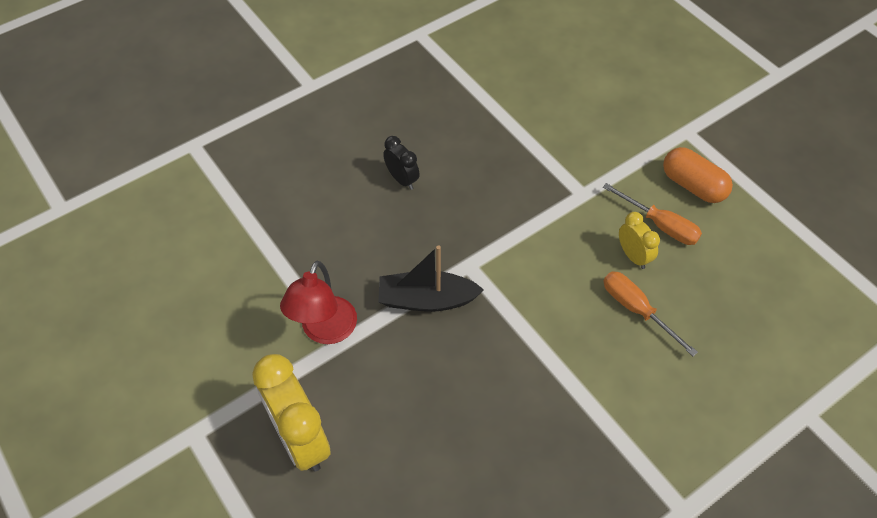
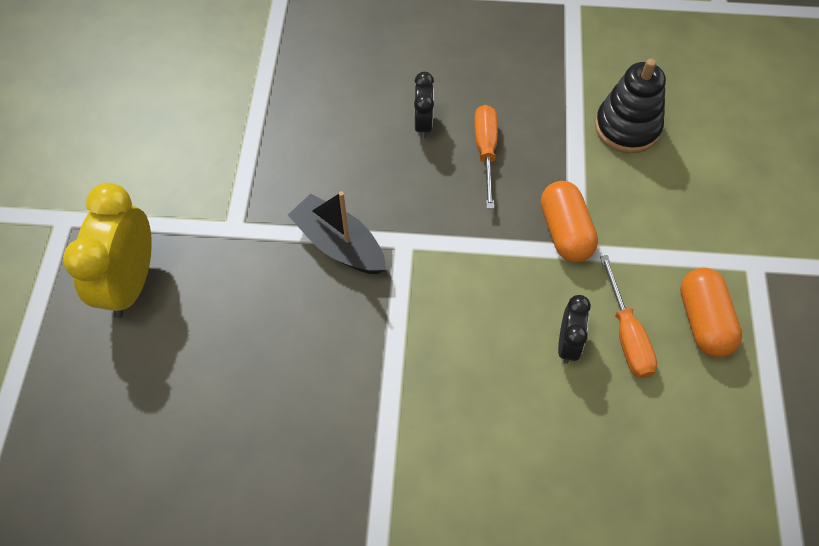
camera: 40 degrees right, 5 degrees up
red lamp [280,261,357,344] -> none
orange screwdriver [603,271,698,356] -> orange screwdriver moved to [474,105,498,209]
yellow clock [619,212,660,269] -> black clock [558,295,591,364]
none -> orange capsule [541,181,598,263]
none -> black stacking toy [595,59,666,153]

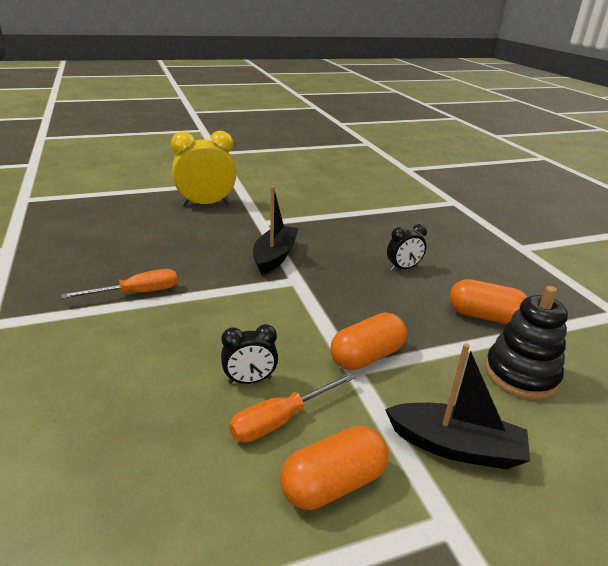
camera: 65 degrees right, 30 degrees down
orange screwdriver [474,105,498,209] -> orange screwdriver moved to [61,269,177,299]
none -> black boat [385,343,530,469]
none -> orange capsule [449,279,527,324]

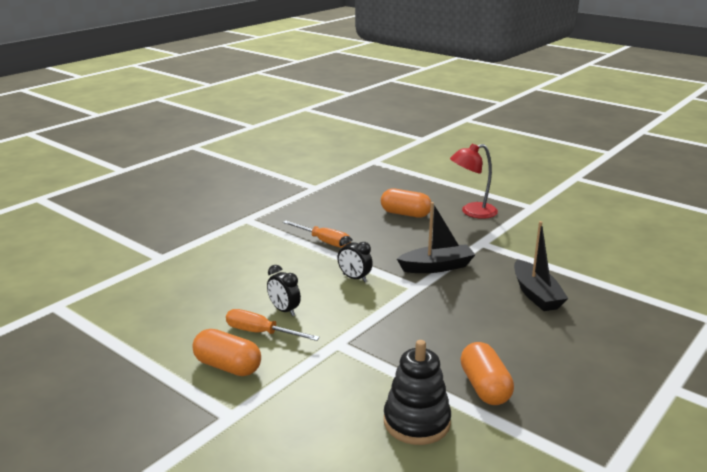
camera: 60 degrees right, 5 degrees down
yellow clock [171,131,236,206] -> red lamp [450,144,498,219]
orange capsule [330,313,407,370] -> orange capsule moved to [381,189,431,218]
black boat [385,343,530,469] -> black boat moved to [514,221,568,311]
black clock [387,224,427,271] -> black clock moved to [337,236,373,282]

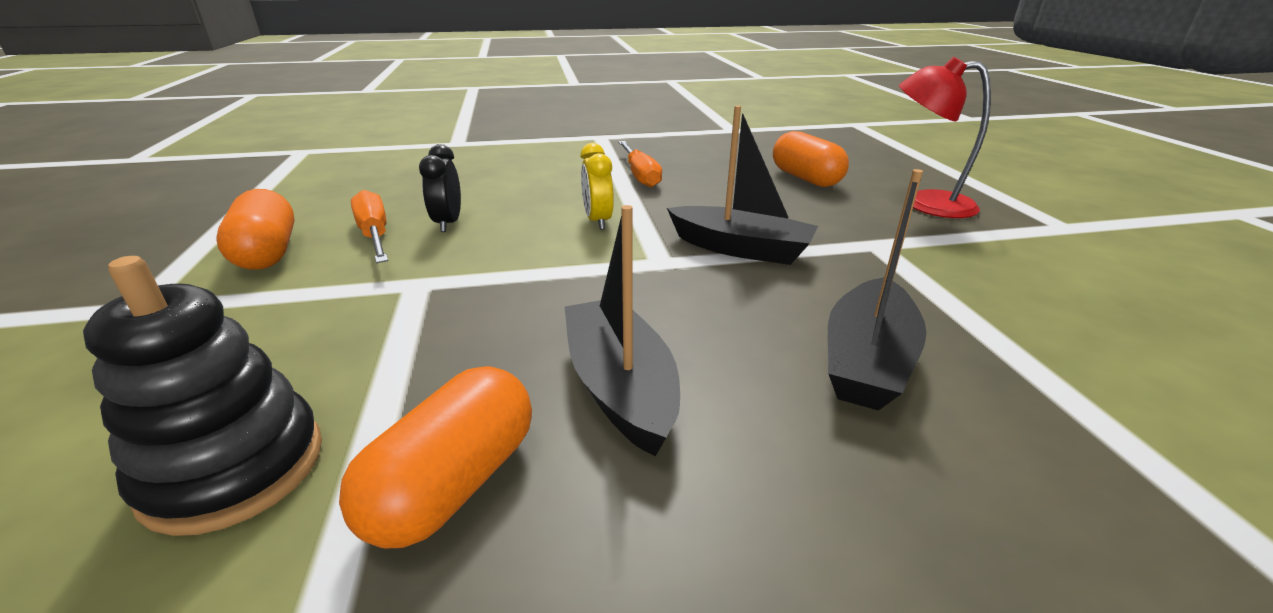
camera: 40 degrees right, 5 degrees up
black clock [337,236,373,282] -> yellow clock [580,143,614,230]
none -> black boat [565,205,680,456]

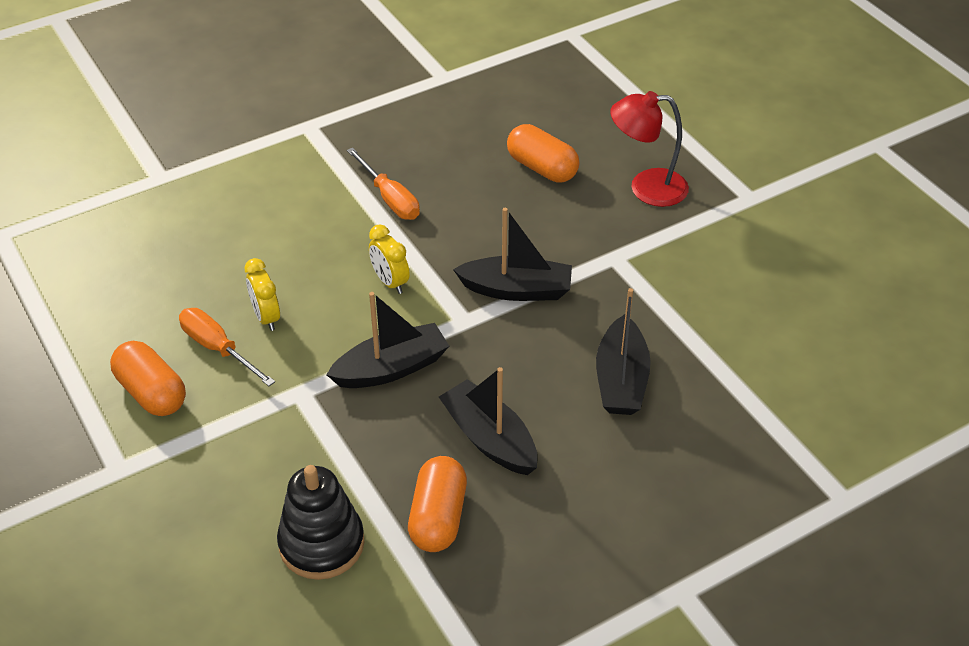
camera: 20 degrees left, 15 degrees up
black clock [419,144,461,232] -> yellow clock [245,258,280,331]
none -> black boat [326,292,449,388]

